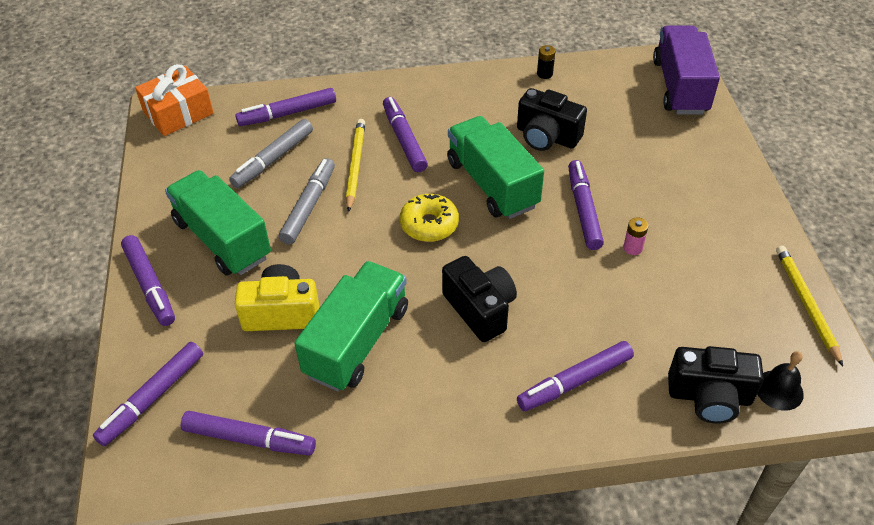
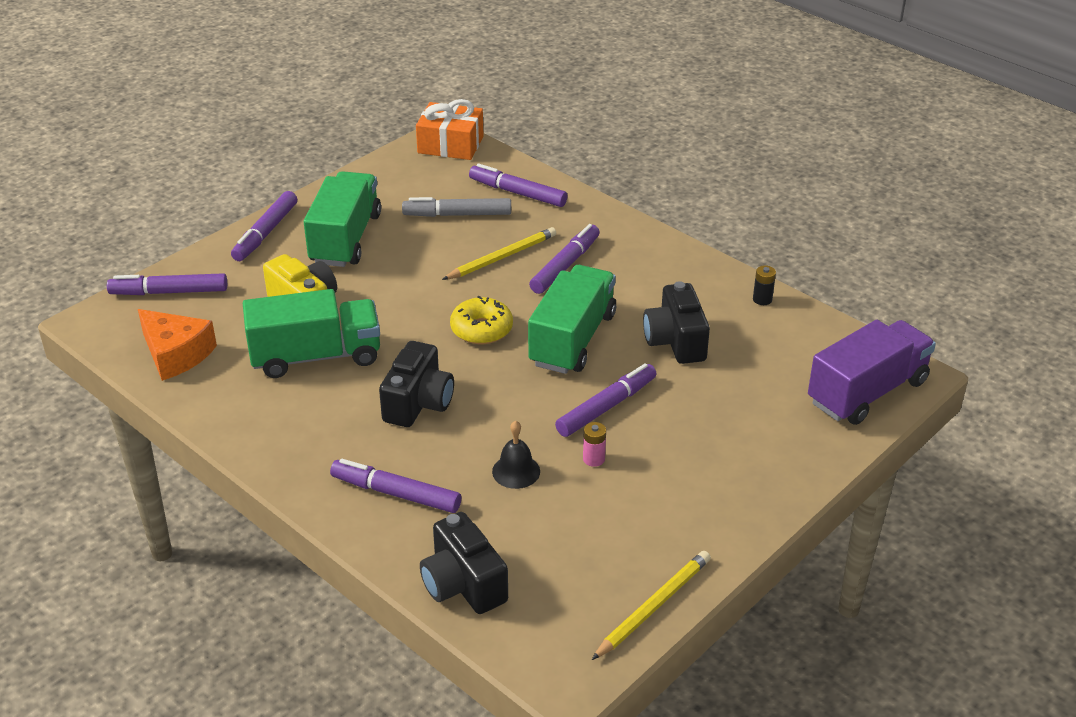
camera: 50 degrees right, 10 degrees down
purple marker [181,411,316,455] -> orange cheese [138,309,217,381]
grey marker [279,158,335,245] -> none
black bell [758,351,804,411] -> black bell moved to [492,420,540,489]

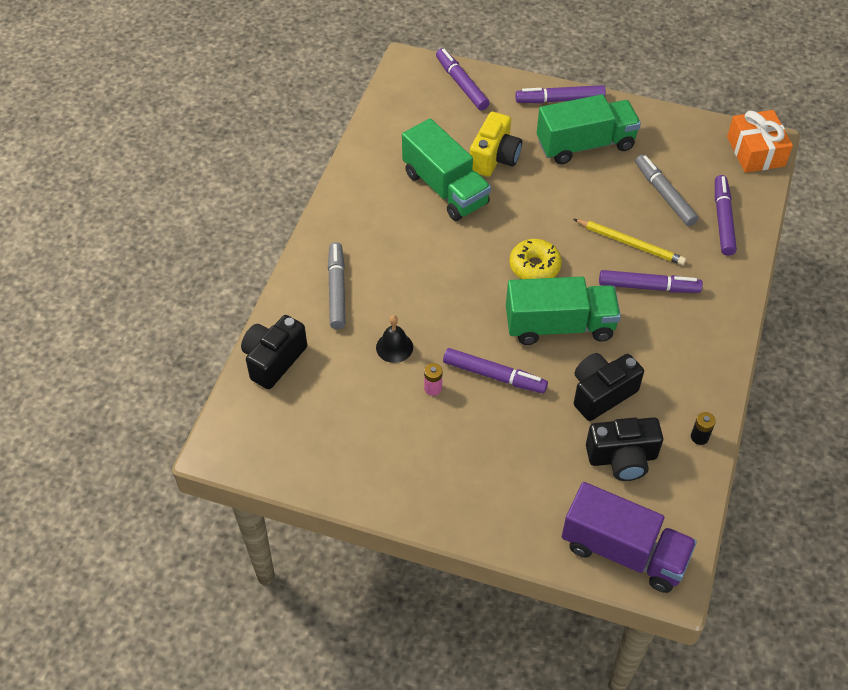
camera: 65 degrees right, 15 degrees up
orange cheese [138,309,217,381] -> none
purple marker [330,459,461,513] -> grey marker [328,242,346,329]
black camera [379,341,454,427] -> black camera moved to [586,417,663,481]
yellow pencil [592,551,711,660] -> none

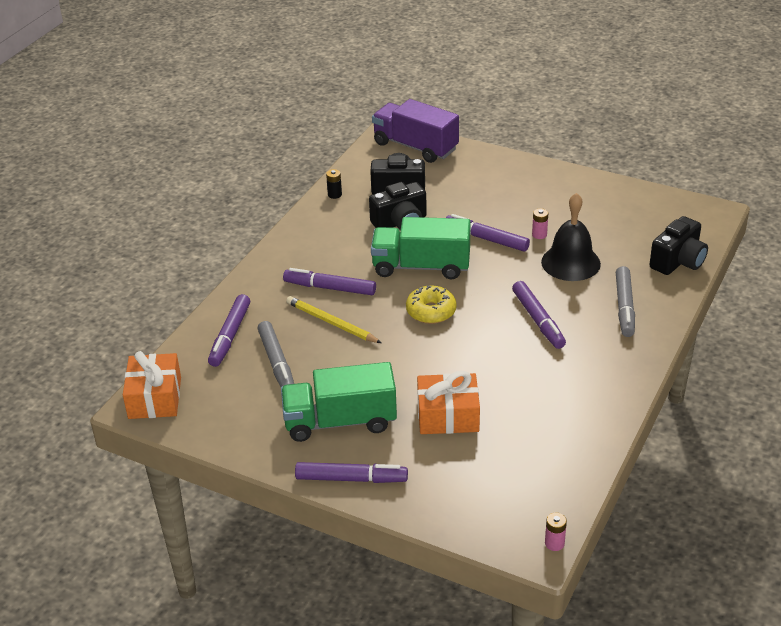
camera: 170 degrees left, 15 degrees down
black bell [376,315,413,363] -> black bell [541,193,601,281], size x1.78
green truck [402,118,491,221] -> none
purple marker [436,48,489,110] -> purple marker moved to [512,281,566,349]
yellow camera [470,112,522,177] -> orange gift [417,371,480,434]
none -> pink battery [545,513,567,551]

